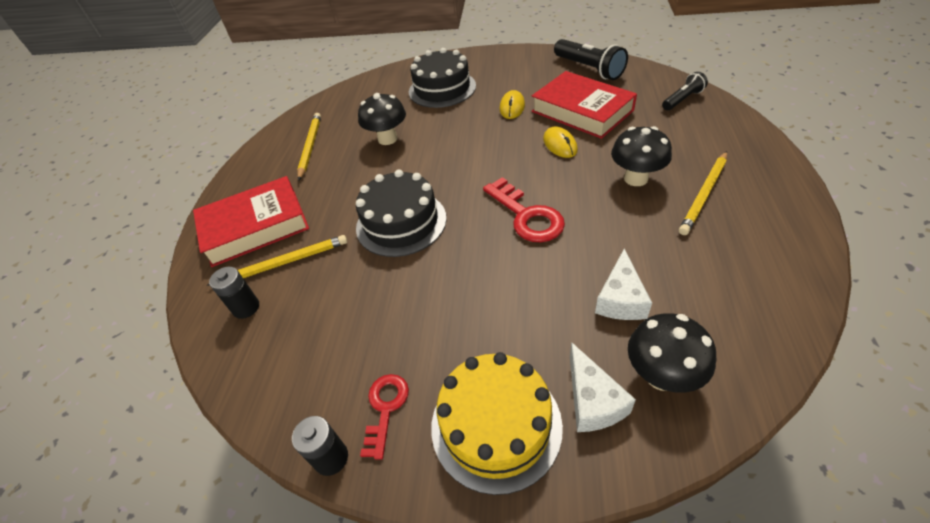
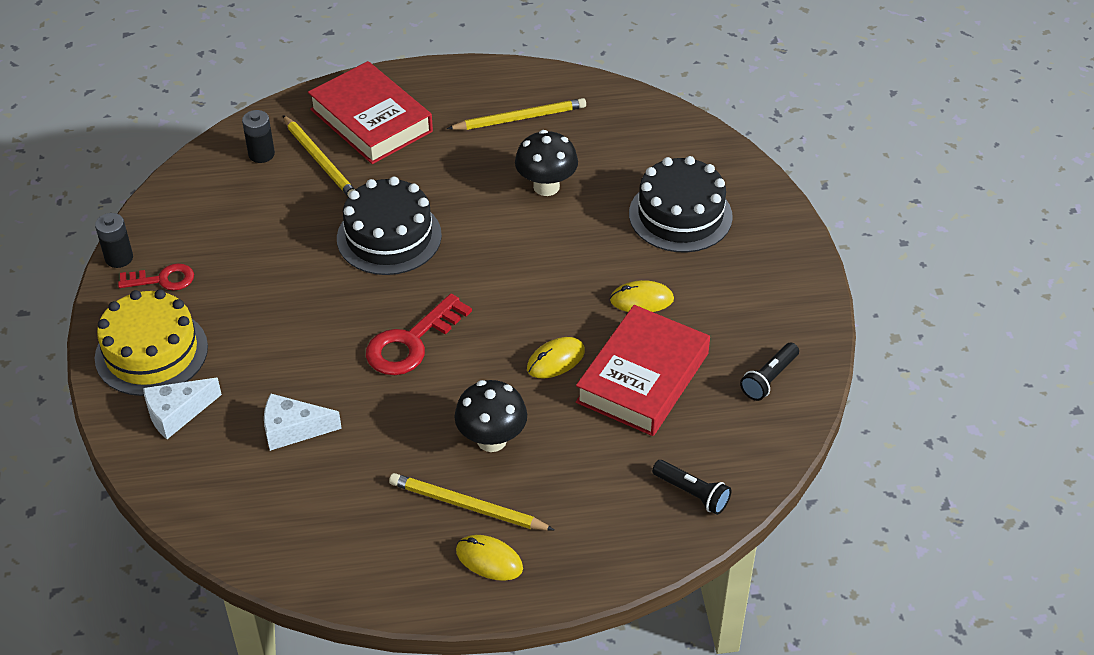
camera: 70 degrees right, 0 degrees up
black flashlight [554,39,628,80] -> black flashlight [740,343,799,401], size x0.59
black mushroom [628,313,716,393] -> none
none -> yellow mouse [456,535,523,581]

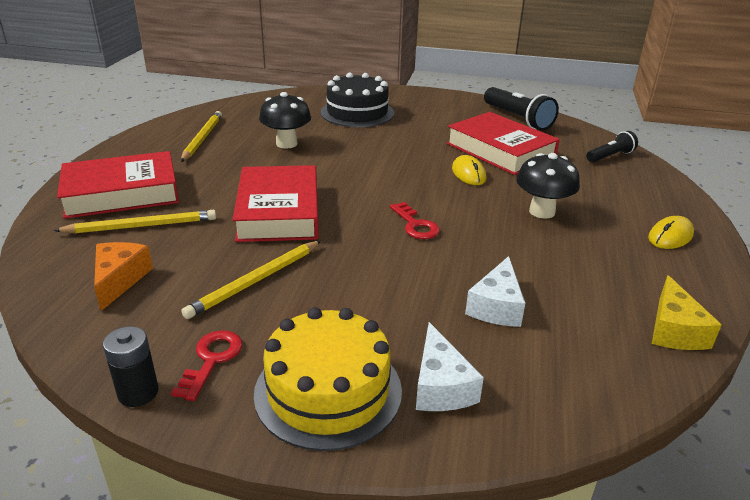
camera: 70 degrees left, 15 degrees down
black battery [242,110,275,163] -> none
black cake [337,177,442,275] -> red book [233,165,319,242]
red key [366,294,472,375] -> red key [390,202,440,239], size x0.63
yellow pencil [389,473,554,531] -> yellow pencil moved to [181,240,321,319]
yellow mouse [610,280,674,312] -> none
black flashlight [740,343,799,401] -> black flashlight [484,87,559,130], size x1.68
none -> orange cheese [94,242,153,311]
none -> yellow cheese [652,275,722,350]

